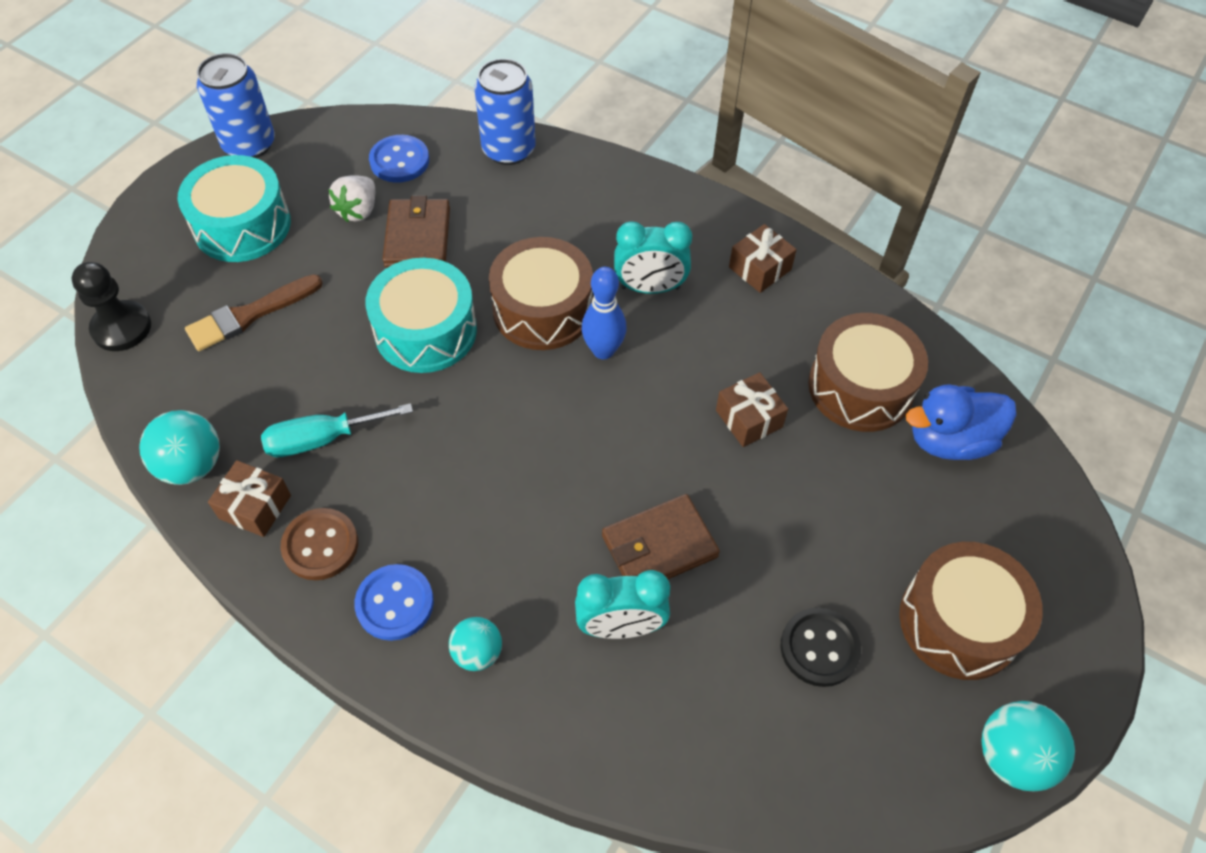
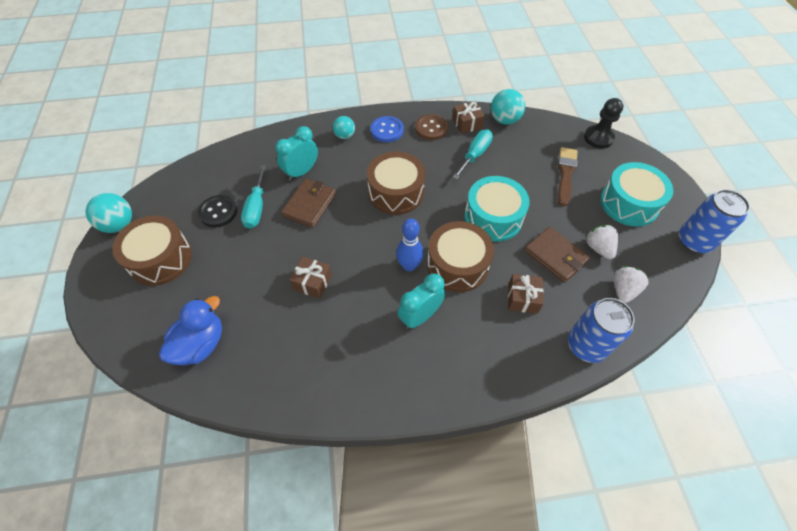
camera: 140 degrees right, 0 degrees up
blue button [369,135,429,183] -> white strawberry [614,266,649,303]
brown gift [729,224,797,293] -> brown gift moved to [508,274,544,314]
brown drum [808,313,928,432] -> brown drum moved to [367,152,425,215]
none -> turquoise screwdriver [241,165,266,229]

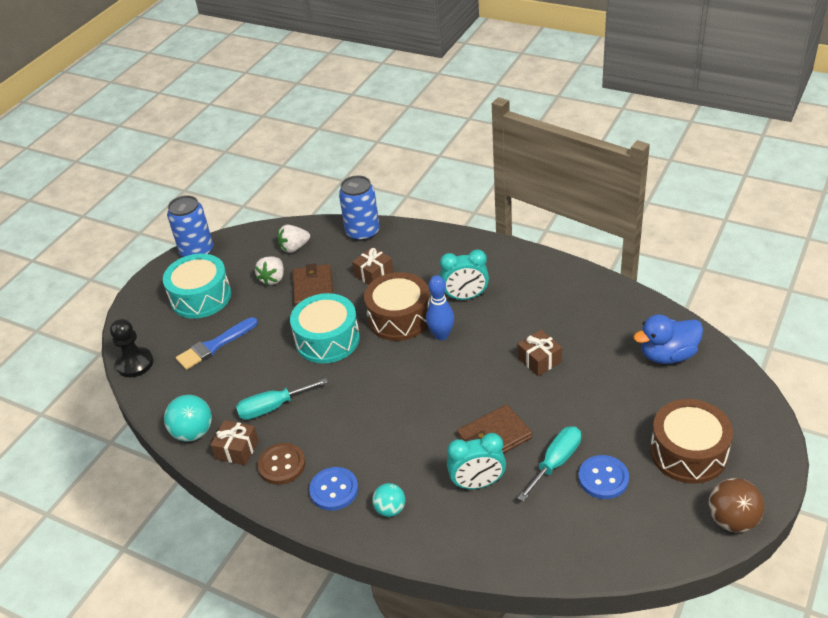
camera: 140 degrees left, 15 degrees down
turquoise ball [86,193,132,233] -> brown ball [708,478,765,533]
black button [198,195,237,227] -> blue button [578,455,629,499]
brown drum [367,152,425,215] -> none
brown brush [558,147,578,206] -> blue brush [176,317,258,370]

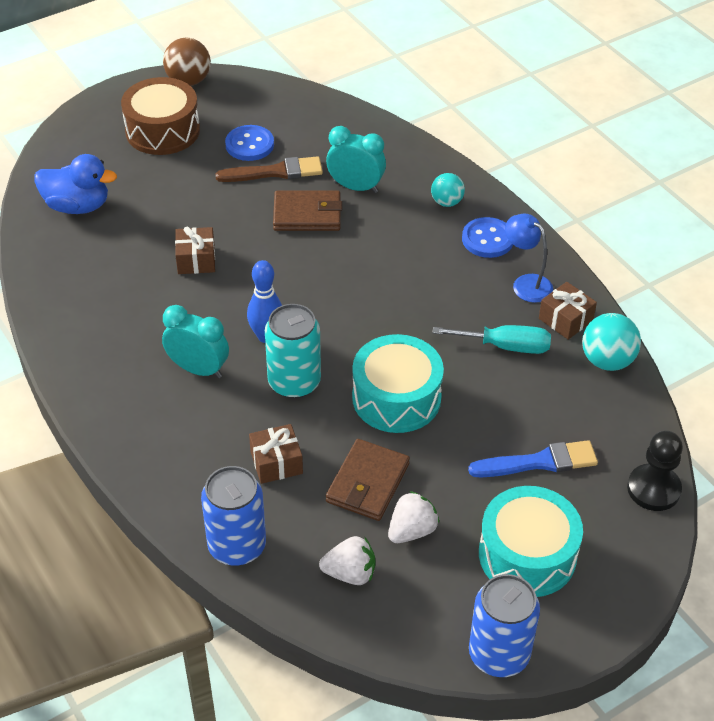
camera: 155 degrees left, 5 degrees up
brown button [257,443,306,485] -> blue lamp [505,214,553,303]
brown drum [364,272,430,341] -> turquoise can [265,304,321,399]
turquoise screwdriver [518,426,581,502] -> brown brush [215,156,323,182]

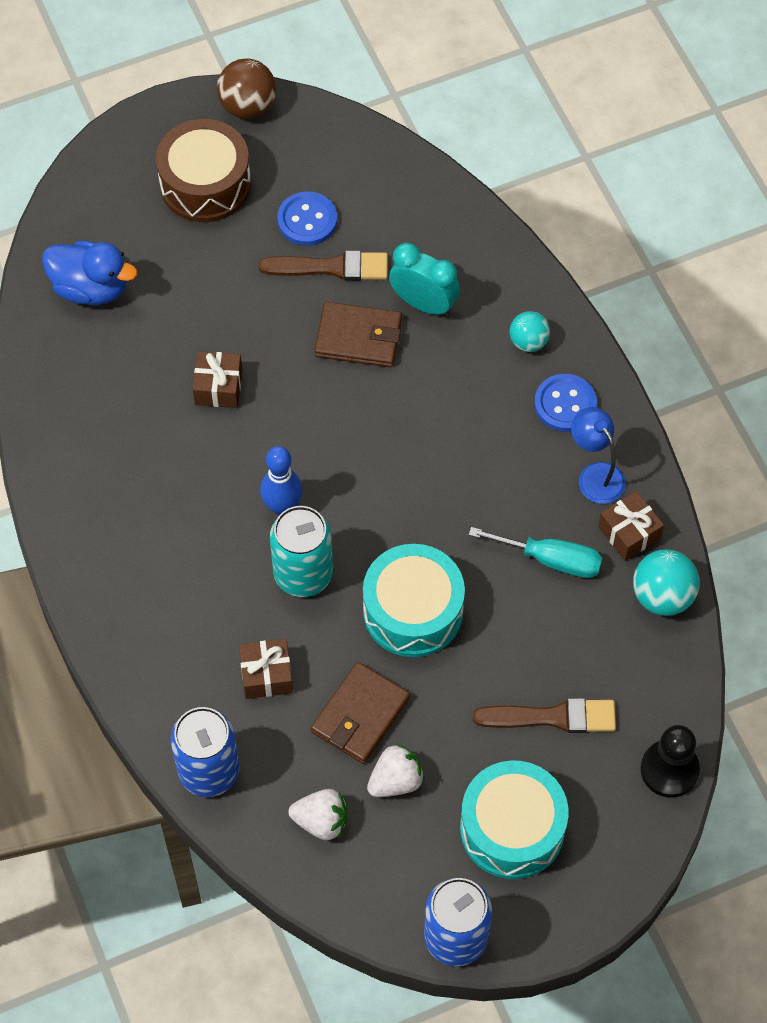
camera: 10 degrees right, 15 degrees up
turquoise clock [162,305,229,378] -> none
blue brush [468,440,598,478] -> brown brush [473,698,616,733]

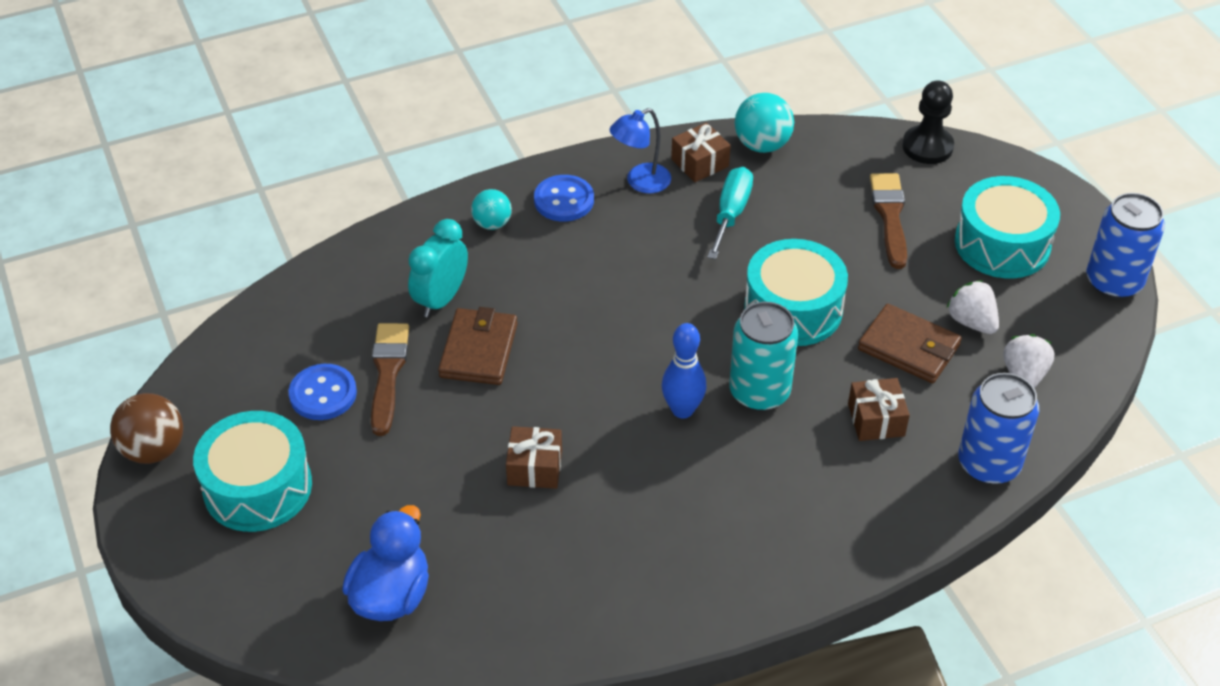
camera: 90 degrees left, 15 degrees down
brown drum [156,119,251,222] -> turquoise drum [193,411,312,532]

